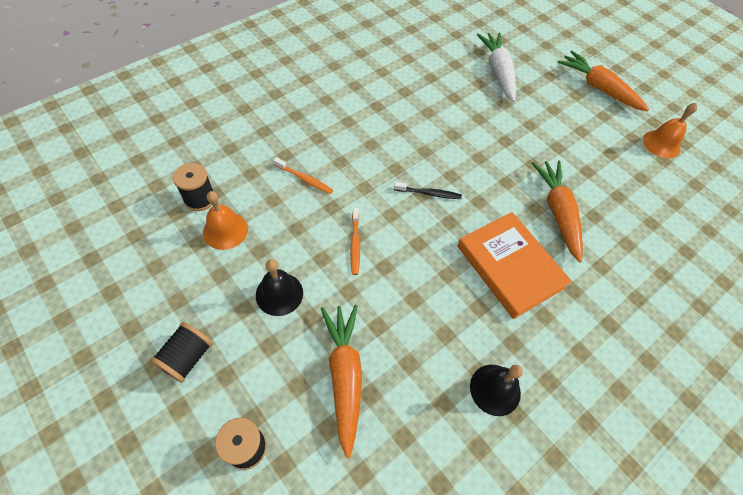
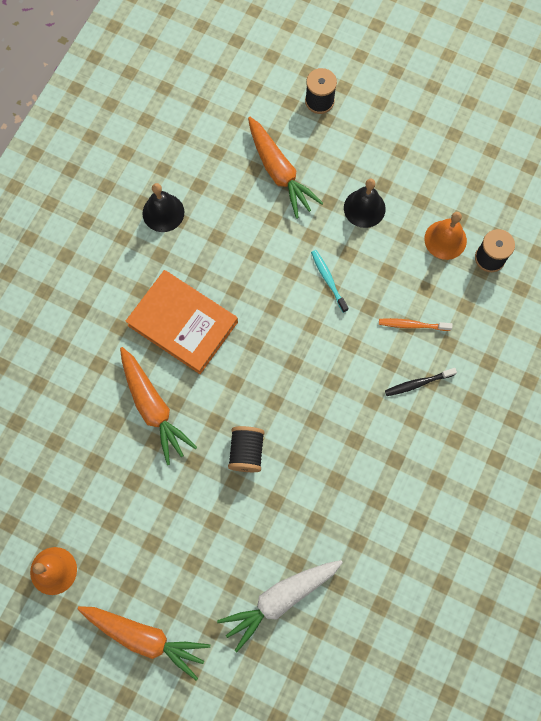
camera: 160 degrees right, 15 degrees up
black spool [150,322,212,383] -> black spool moved to [228,426,265,472]
orange toothbrush [350,208,360,275] -> turquoise toothbrush [311,250,348,313]
black toothbrush [394,182,462,199] -> black toothbrush moved to [385,368,457,396]
white carrot [477,32,516,102] -> white carrot turned 90 degrees clockwise [217,560,343,652]

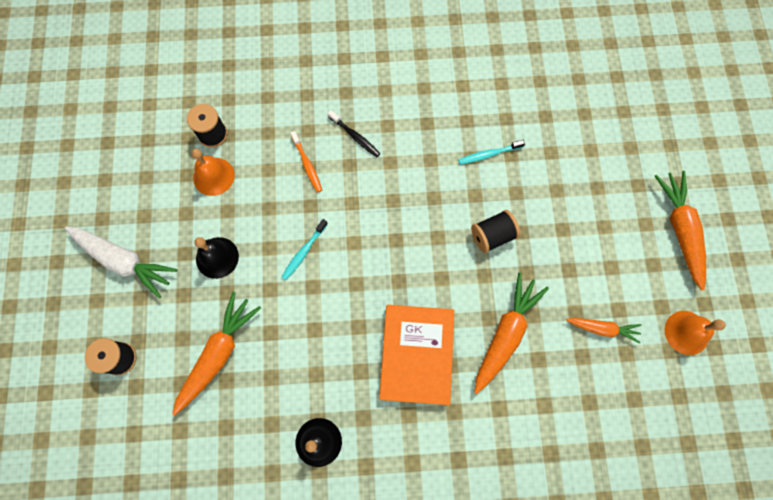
camera: 120 degrees left, 0 degrees up
white carrot [217,560,343,652] -> white carrot moved to [65,227,177,299]
none -> turquoise toothbrush [458,140,525,165]
none -> orange carrot [566,318,641,344]

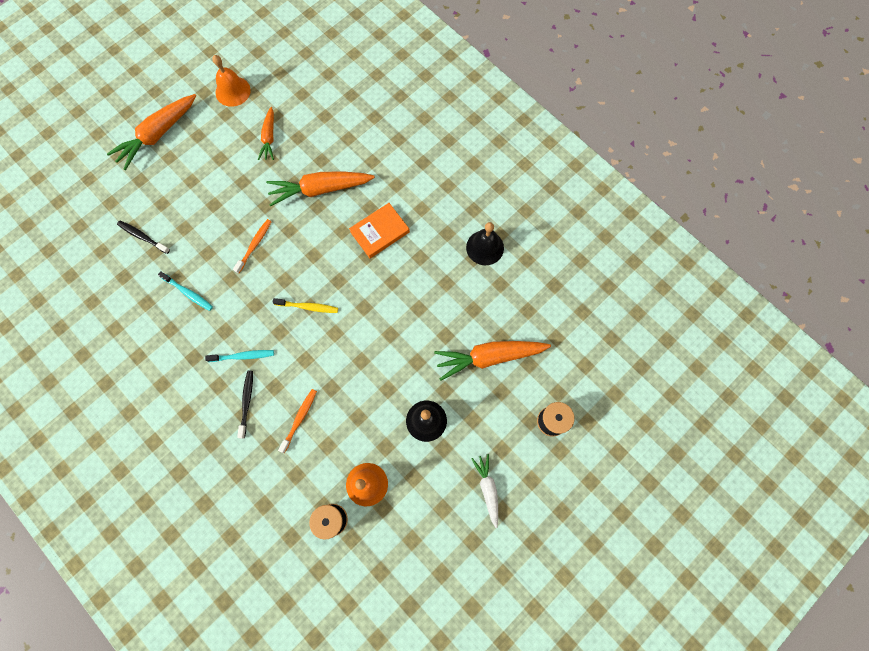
camera: 130 degrees left, 0 degrees up
white carrot [65,227,177,299] -> white carrot [471,454,498,528], size x0.58
turquoise toothbrush [282,219,328,280] -> turquoise toothbrush moved to [205,350,274,362]
orange book [379,305,454,405] -> orange book [349,203,410,258], size x0.63
black spool [471,210,520,253] -> orange toothbrush [233,219,272,273]
orange carrot [566,318,641,344] -> orange carrot turned 150 degrees counterclockwise [258,107,274,160]
none -> black toothbrush [117,220,170,254]
none -> yellow toothbrush [272,298,338,313]

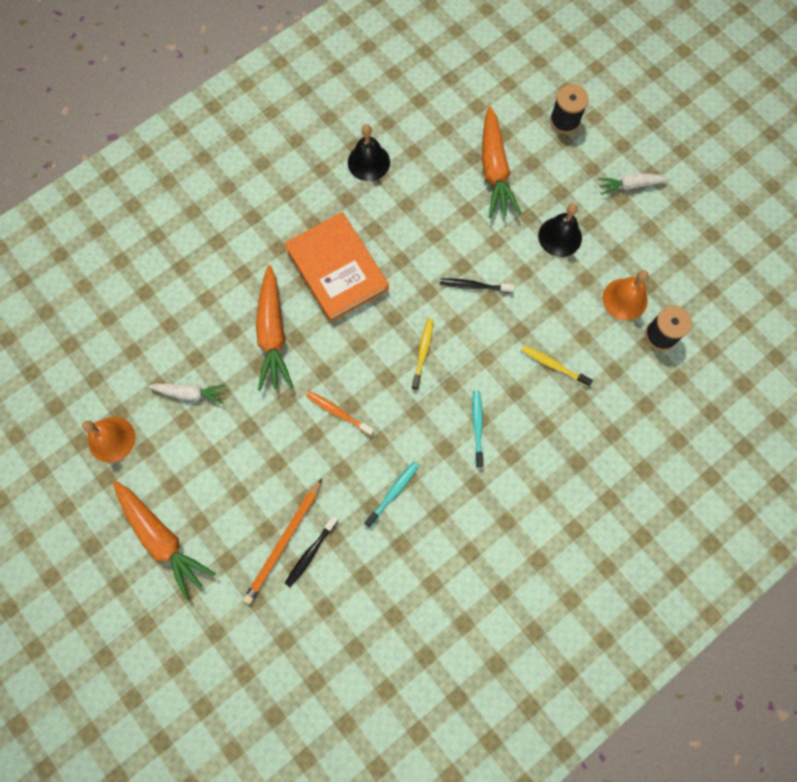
camera: 85 degrees left, 0 degrees up
black toothbrush [237,371,253,439] -> black toothbrush moved to [440,278,515,293]
orange carrot [258,107,274,160] -> white carrot [148,384,226,404]
orange toothbrush [278,389,317,453] -> yellow toothbrush [521,345,593,387]
orange book [349,203,410,258] -> orange book [284,212,389,322], size x1.60
none -> orange pencil [243,479,322,604]

